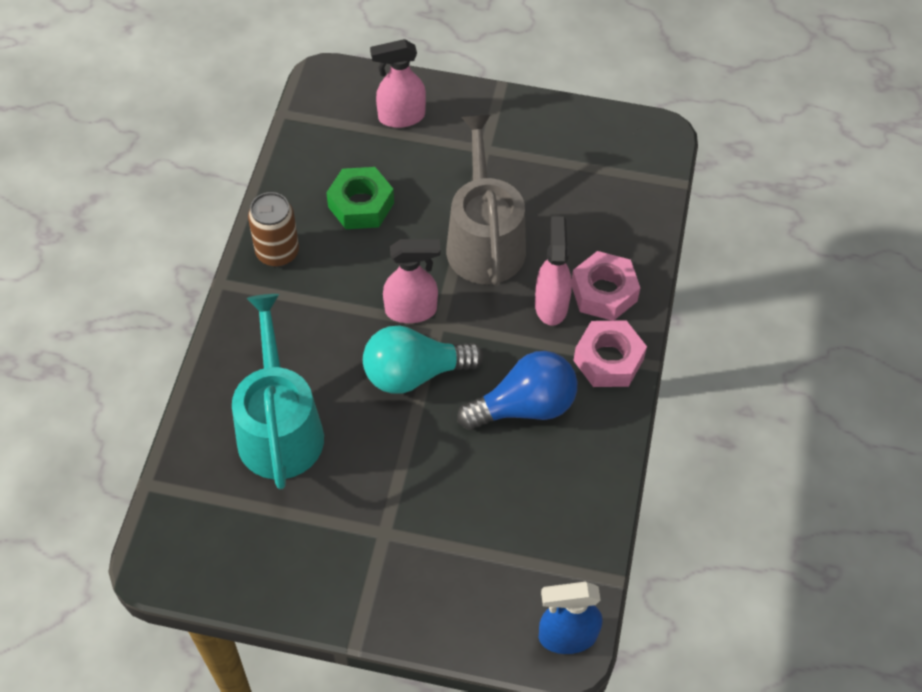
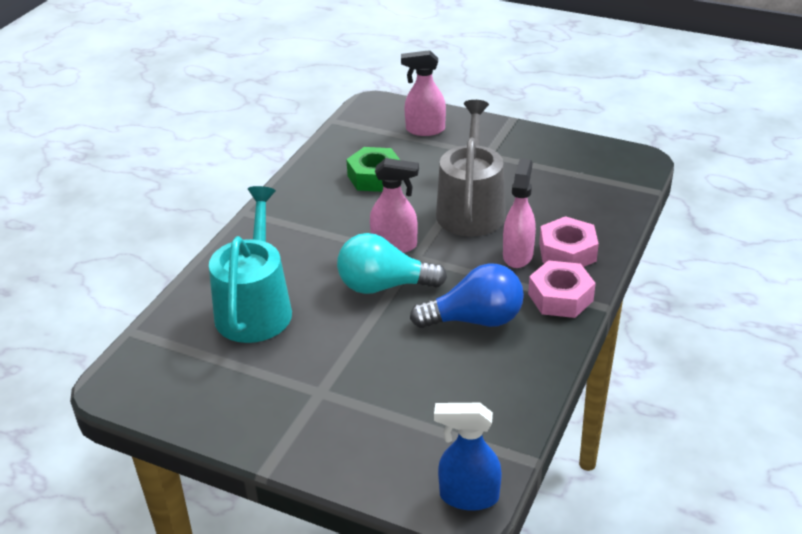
camera: 15 degrees right, 20 degrees down
brown can [248,192,299,267] -> none

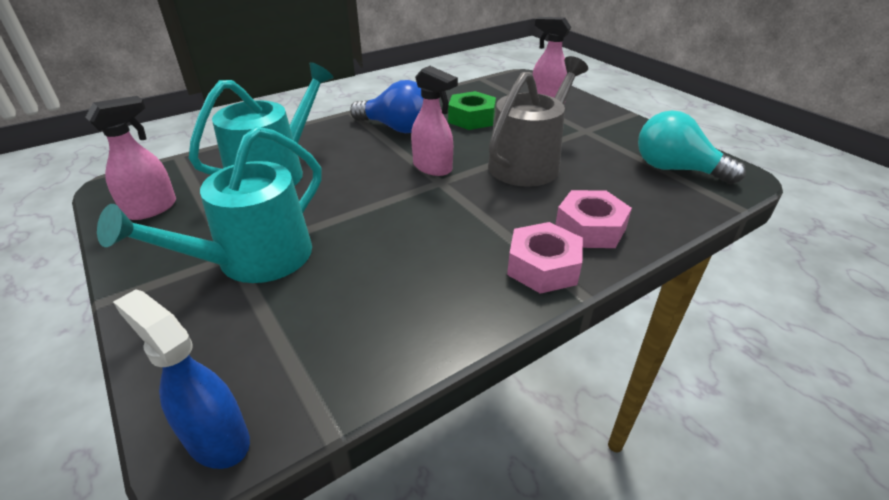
camera: 30 degrees right, 0 degrees up
turquoise light bulb [337,233,447,294] -> turquoise light bulb moved to [638,110,746,184]
blue light bulb [410,263,524,328] -> blue light bulb moved to [350,80,423,133]
pink spray bottle [503,159,536,268] -> pink spray bottle moved to [85,96,176,220]
none -> turquoise watering can [97,126,321,283]

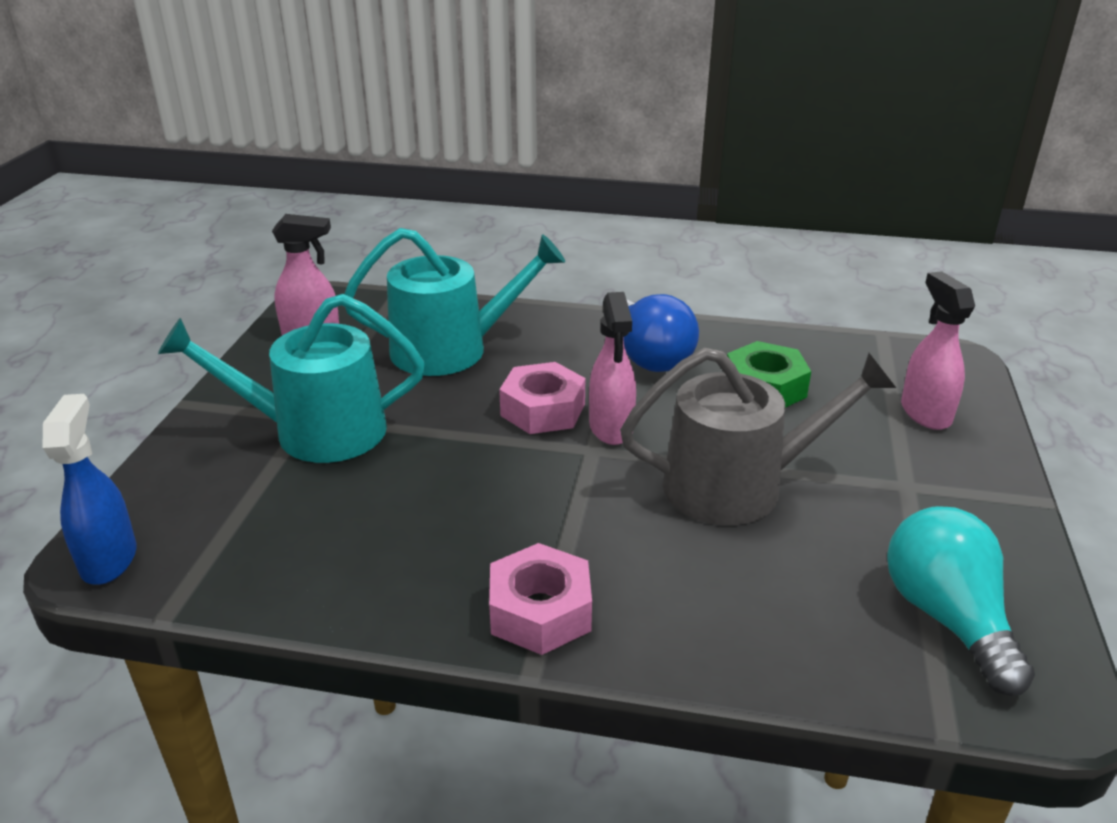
camera: 45 degrees right, 5 degrees down
pink nut [555,190,632,248] -> pink nut moved to [499,362,585,434]

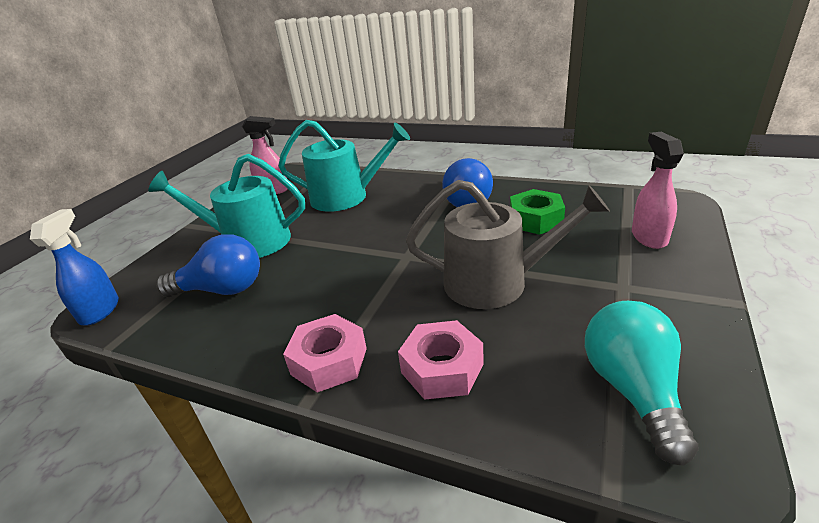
camera: 15 degrees right, 0 degrees up
pink nut [499,362,585,434] -> pink nut moved to [398,320,484,400]
pink spray bottle [589,292,636,445] -> none
none -> blue light bulb [156,234,260,297]

